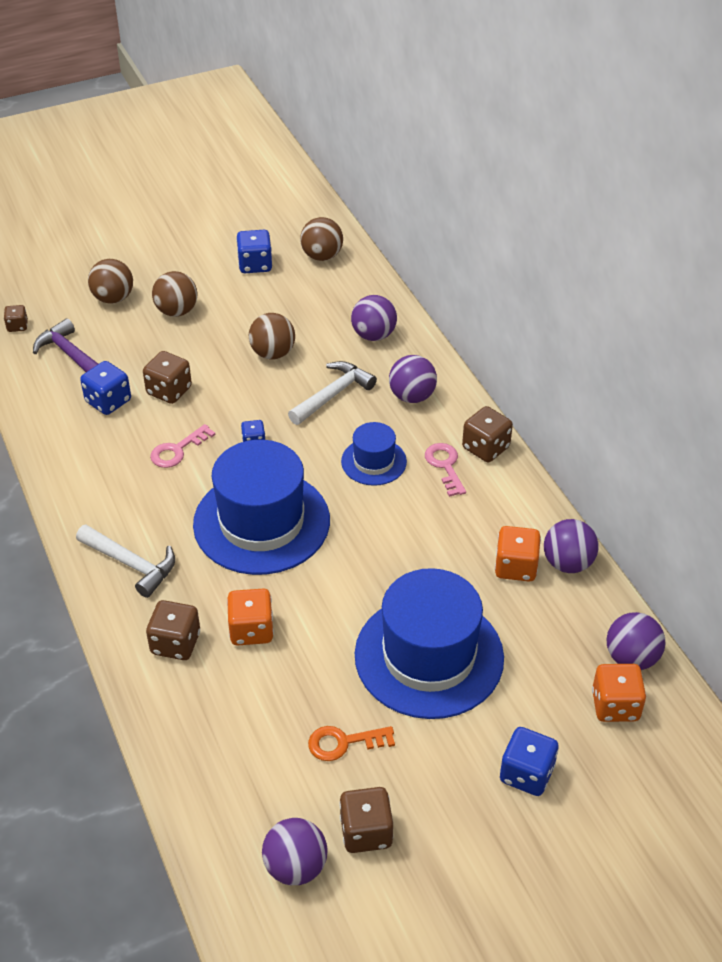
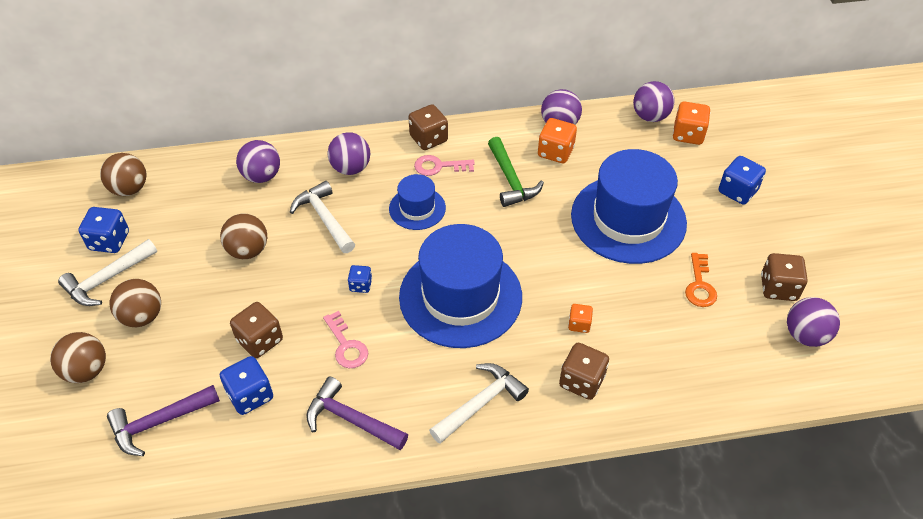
camera: 75 degrees left, 5 degrees up
brown dice [4,305,28,332] -> none
orange dice [227,589,274,646] -> orange dice [568,304,593,333], size x0.59
none -> white hammer [58,239,157,306]
none -> purple hammer [306,377,408,450]
none -> green hammer [488,137,544,207]

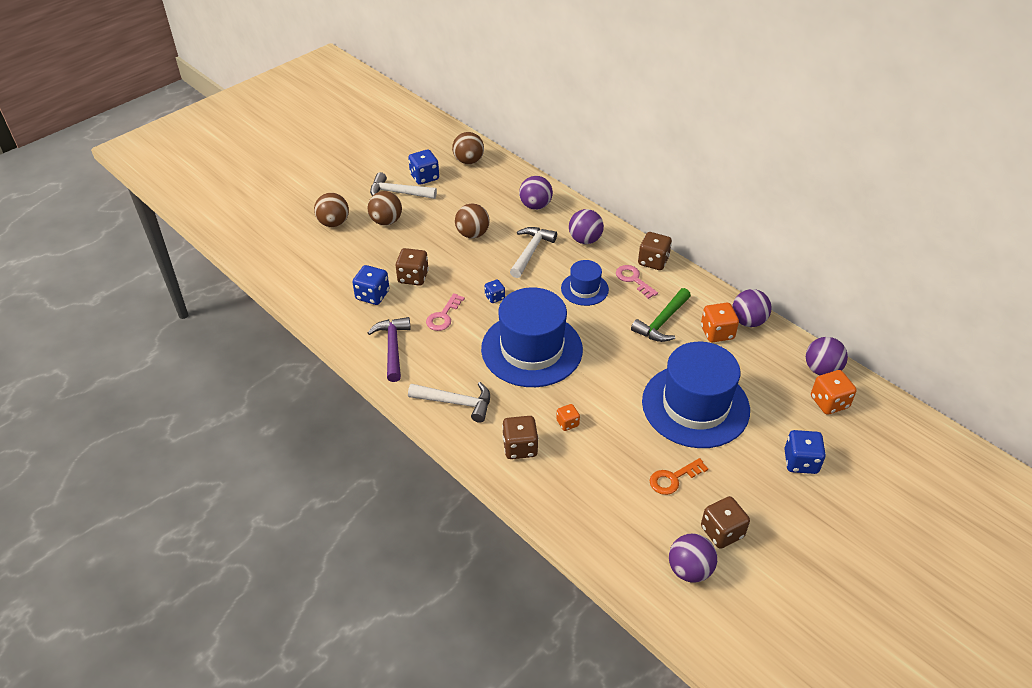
camera: 55 degrees right, 5 degrees down
purple hammer [107,385,220,456] -> none

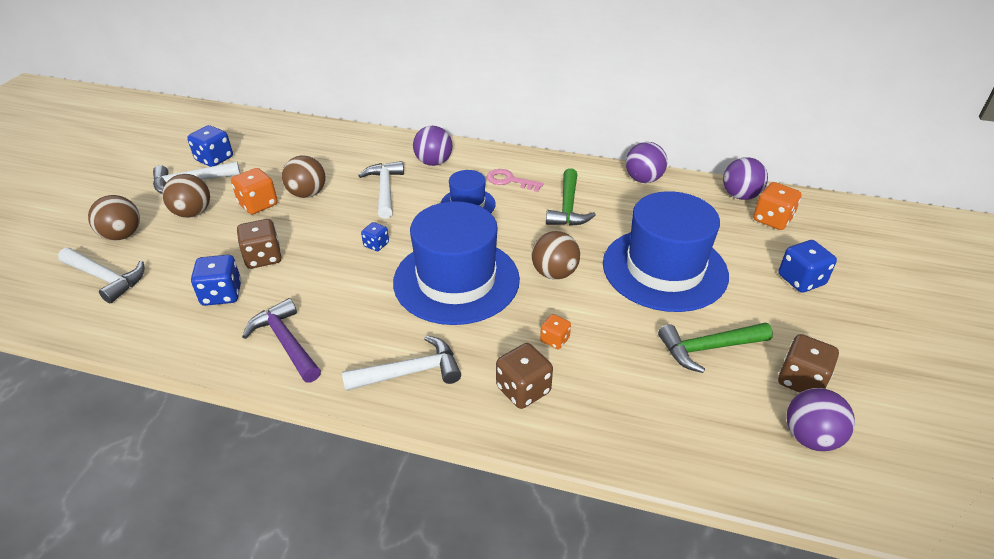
camera: 30 degrees left, 5 degrees down
pink key [426,293,465,331] -> none
brown ball [452,132,484,164] -> brown ball moved to [532,231,580,280]
purple ball [519,176,553,210] -> none
brown dice [638,232,672,270] -> none
orange key [650,458,708,495] -> green hammer [658,323,773,373]
orange dice [701,303,739,342] -> orange dice moved to [231,168,278,214]
none -> white hammer [58,248,145,303]

